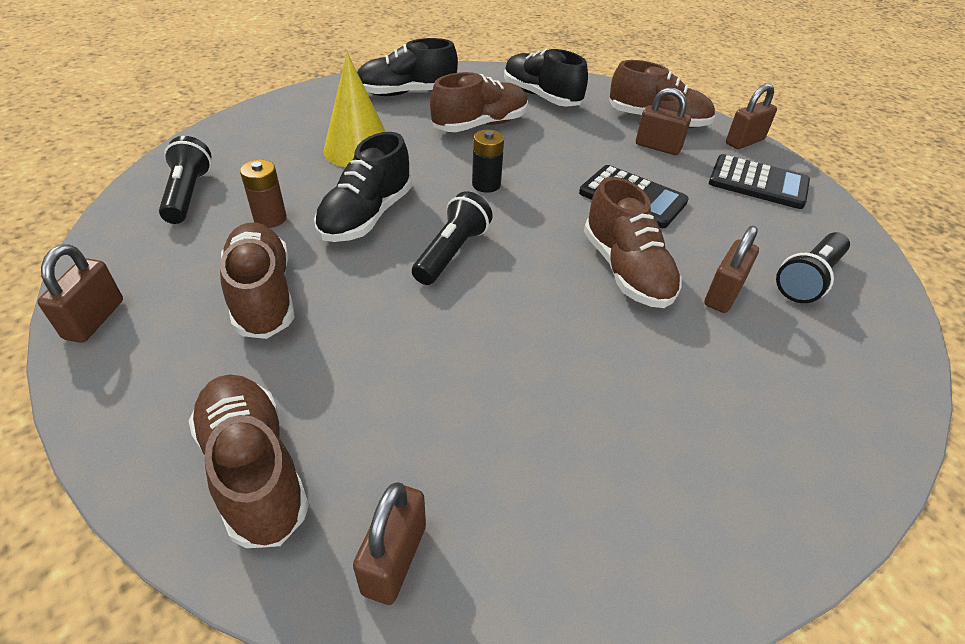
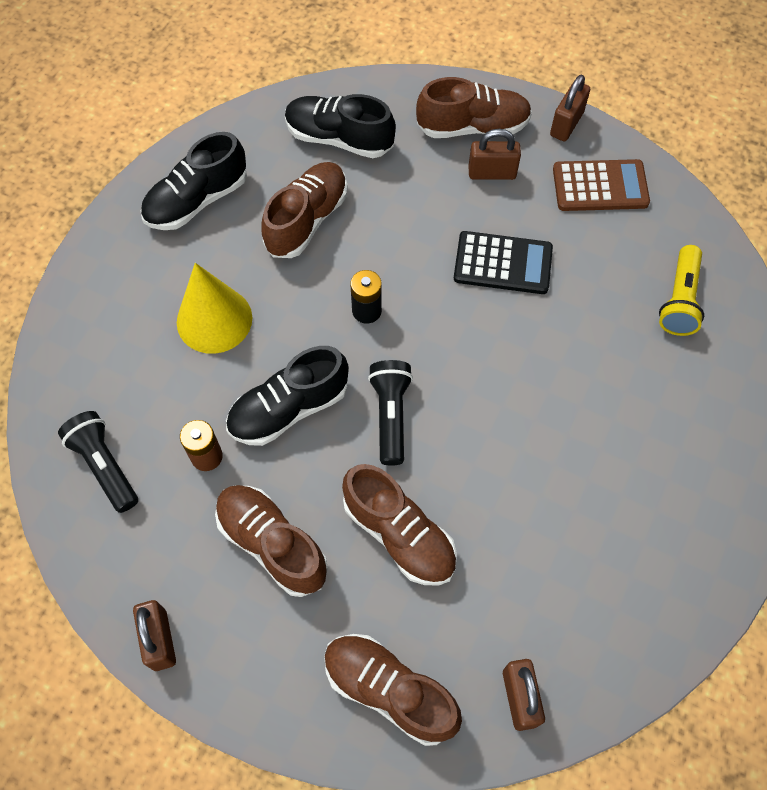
camera: 25 degrees left, 20 degrees up
black shoe [314,132,412,242] -> black shoe turned 60 degrees clockwise [226,346,349,446]
brown shoe [584,177,682,308] -> brown shoe moved to [342,464,457,586]
brown padlock [704,226,759,313] -> none
black calculator [709,154,810,209] -> brown calculator [553,159,650,211]
black flashlight [776,232,850,303] -> yellow flashlight [659,245,704,336]

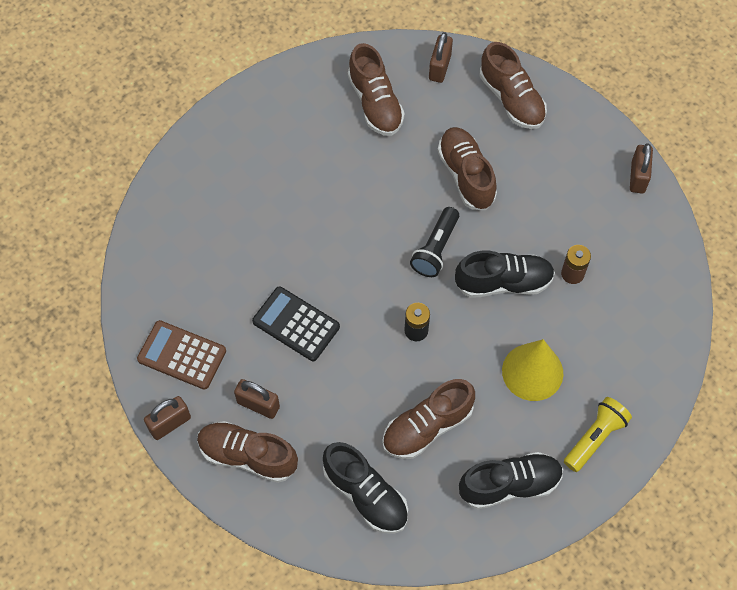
camera: 155 degrees left, 0 degrees up
black flashlight [58,411,138,513] -> none
brown shoe [215,485,328,597] -> brown shoe moved to [348,43,405,136]
yellow flashlight [659,245,704,336] -> yellow flashlight moved to [564,397,632,472]

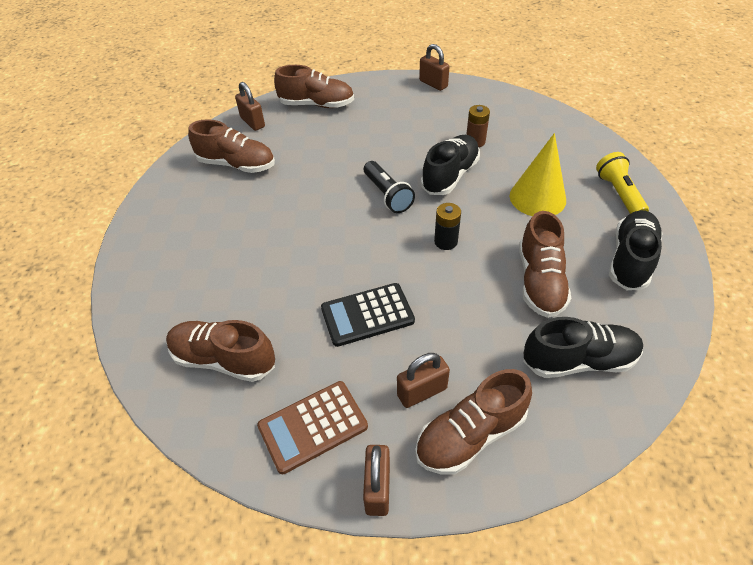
camera: 50 degrees left, 15 degrees down
brown shoe [438,127,497,210] -> brown shoe moved to [166,320,275,382]

